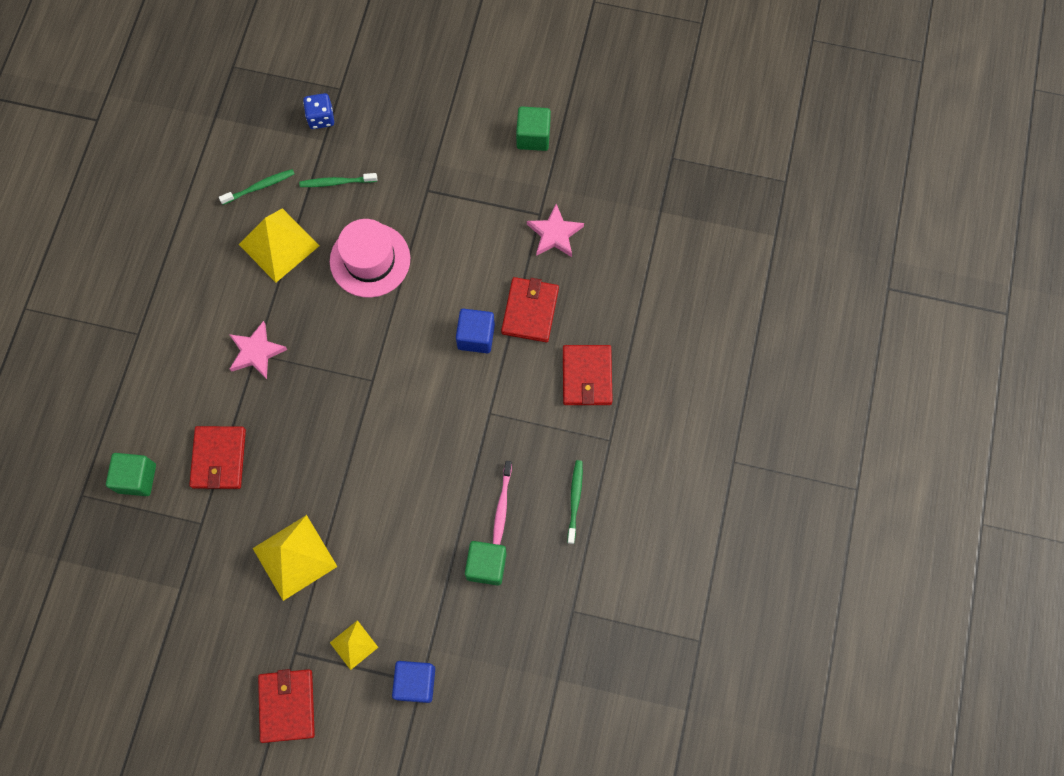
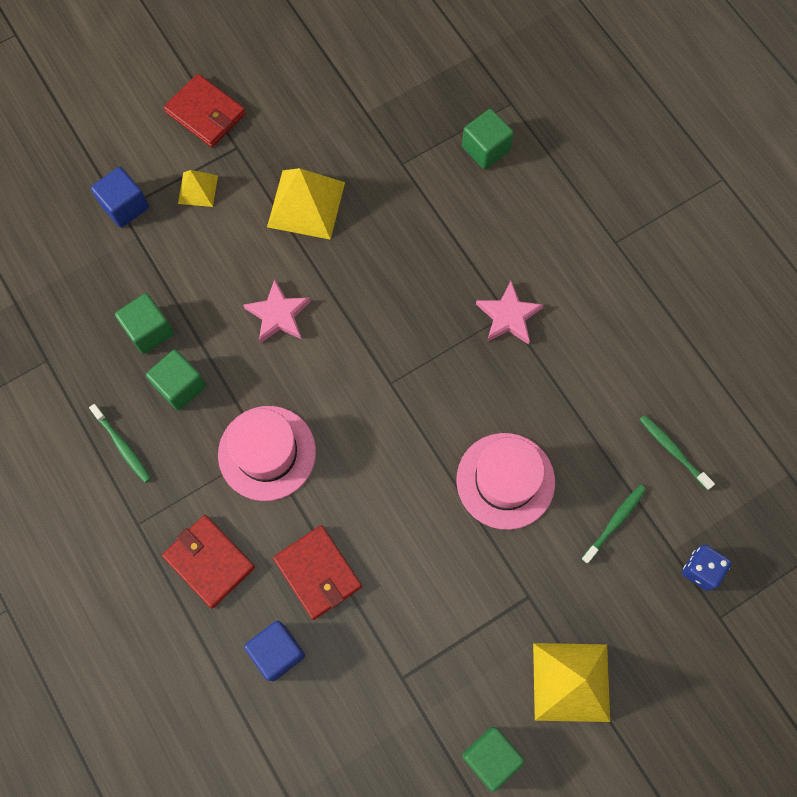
camera: 135 degrees right, 0 degrees up
red wallet [189,426,246,489] -> none
green toothbrush [219,169,294,205] -> green toothbrush turned 120 degrees clockwise [639,415,715,490]
yellow pyramid [239,208,319,283] -> yellow pyramid moved to [533,643,610,722]
blue cube [456,309,495,353] -> blue cube moved to [244,621,305,681]
pink toothbrush [493,461,512,545] -> green cube [146,350,206,411]
pink star [527,204,584,257] -> pink star moved to [243,279,311,344]
none -> pink hat [218,406,316,501]

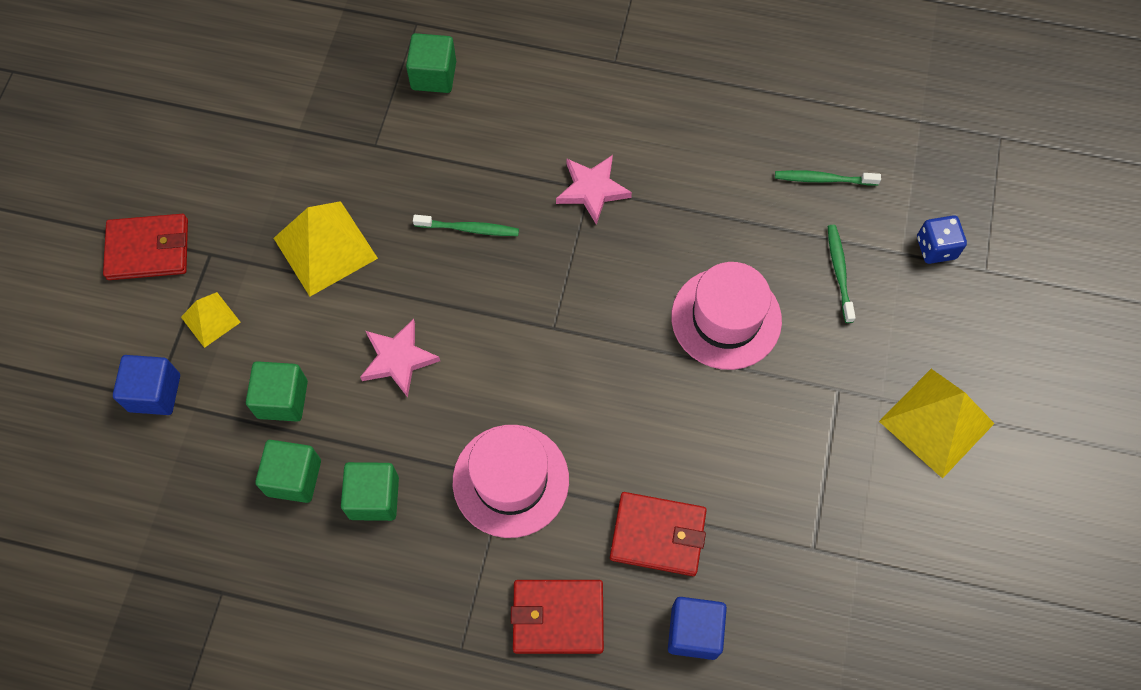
camera: 45 degrees left, 5 degrees down
green toothbrush [89,404,151,483] -> green toothbrush moved to [413,215,519,236]
green cube [462,727,525,792] -> green cube moved to [246,361,308,421]

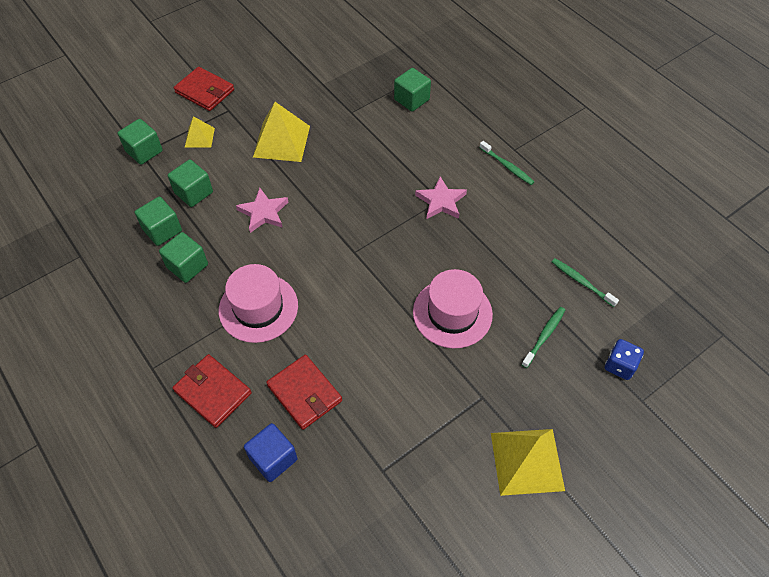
camera: 40 degrees right, 10 degrees down
blue cube [113,355,180,415] -> green cube [118,119,163,165]
green toothbrush [413,215,519,236] -> green toothbrush moved to [479,141,534,185]

